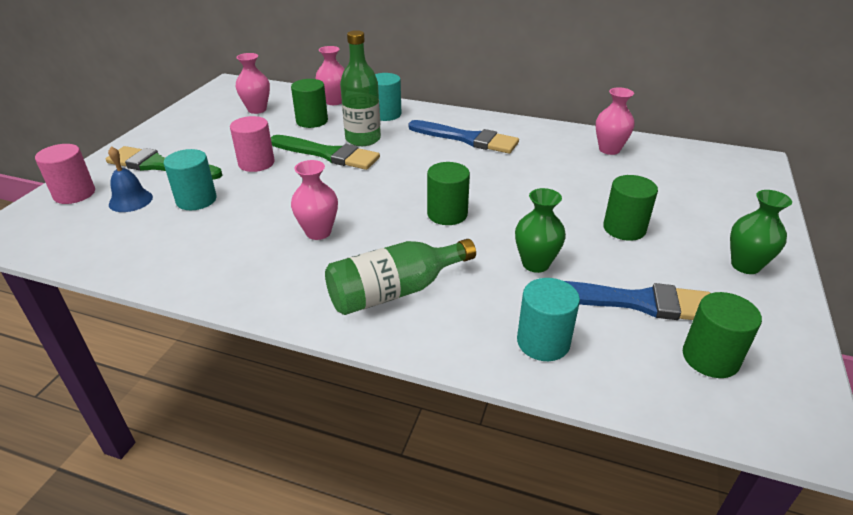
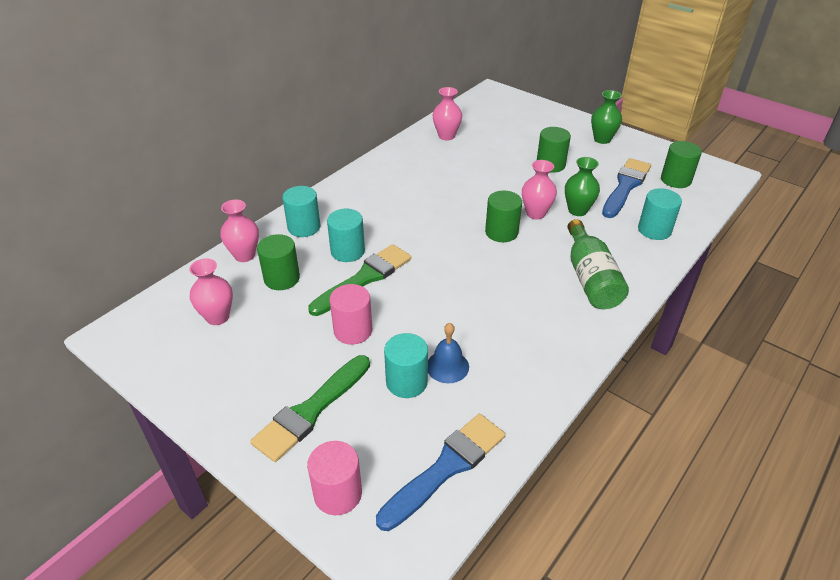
camera: 70 degrees left, 5 degrees up
blue bell [108,146,153,212] -> blue bell moved to [428,323,469,383]
pink vase [291,160,338,240] -> pink vase moved to [522,160,557,219]
green bottle [340,30,381,146] -> turquoise cylinder [327,209,365,262]
blue brush [408,120,519,154] -> blue brush moved to [376,414,505,531]

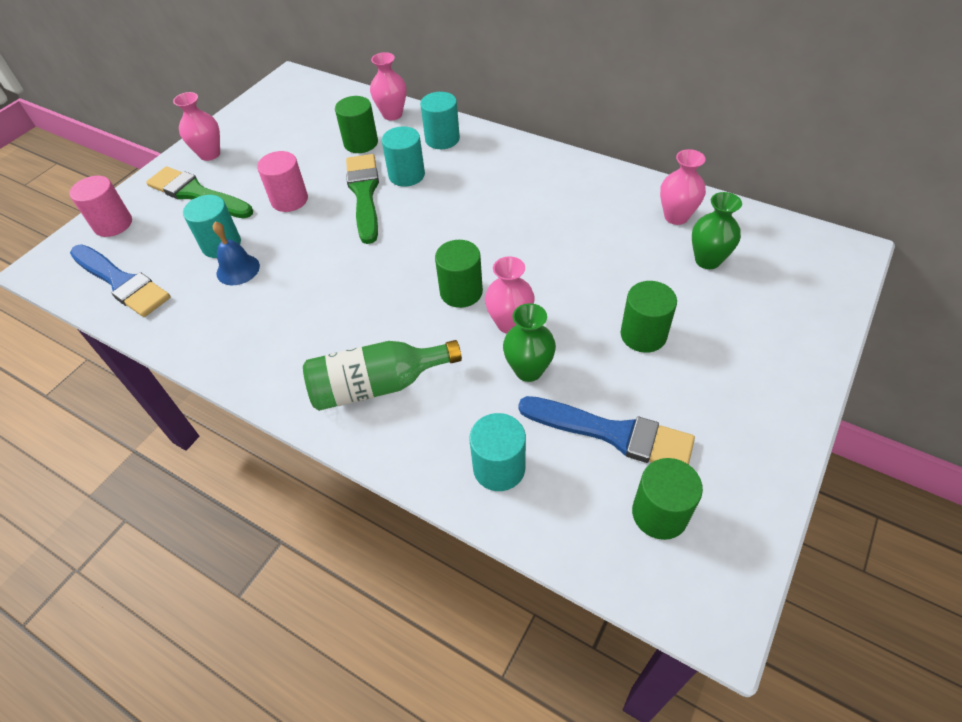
camera: 85 degrees right, 10 degrees up
pink vase [189,258,233,325] -> pink vase moved to [173,92,220,161]
green brush [308,244,411,316] -> green brush turned 135 degrees counterclockwise [346,154,379,244]
green vase [591,90,622,144] -> green vase moved to [692,192,742,269]

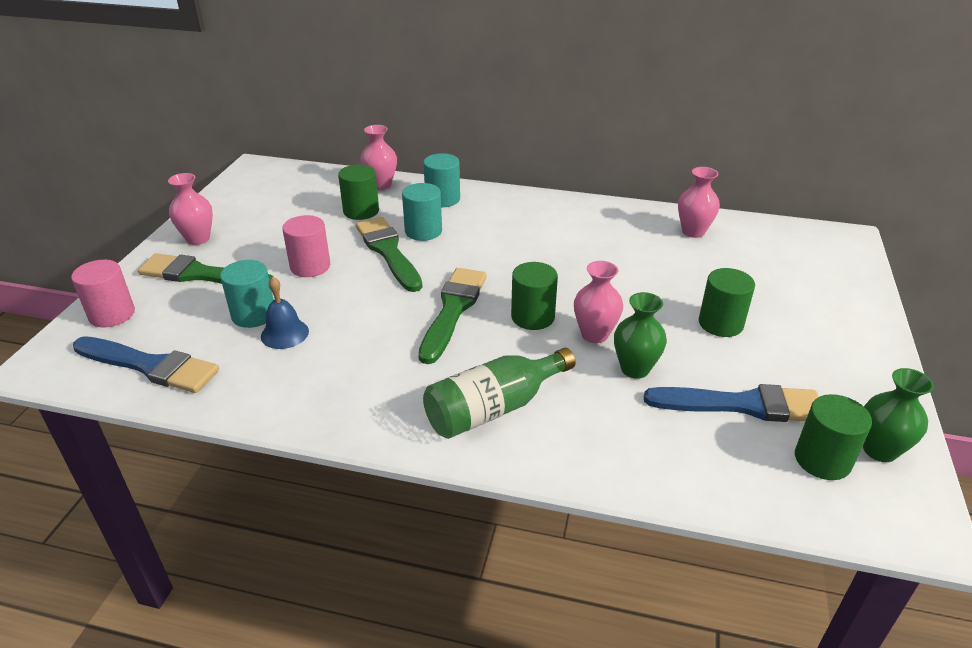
camera: 20 degrees left, 15 degrees down
turquoise cylinder [469,413,526,491] -> none
green vase [692,192,742,269] -> green vase moved to [863,368,934,462]
none -> green brush [418,268,487,364]

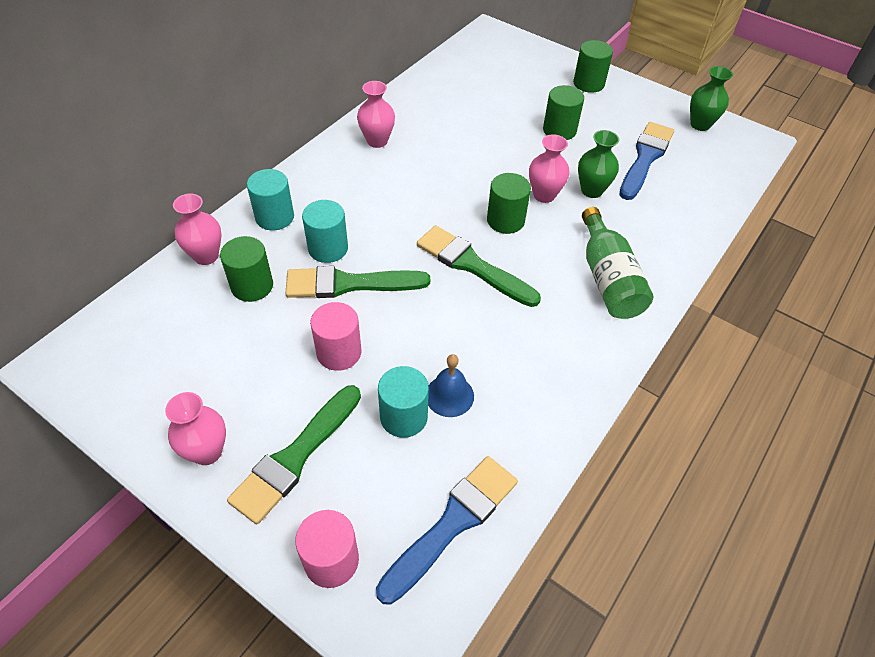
camera: 70 degrees left, 15 degrees up
pink vase [678,167,720,238] -> pink vase moved to [357,81,395,148]
green cylinder [795,394,872,480] -> green cylinder moved to [573,40,613,93]

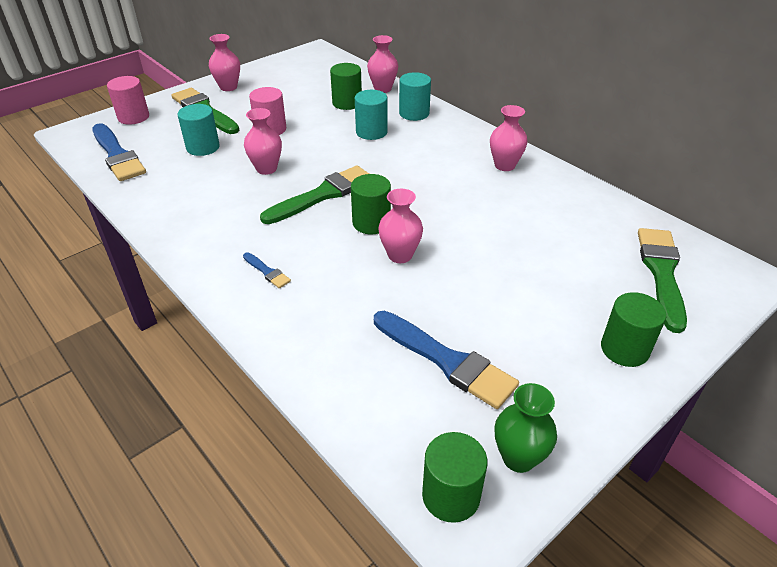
camera: 105 degrees right, 10 degrees down
green brush [285,266,430,298] -> green brush moved to [638,228,687,333]
blue bell [428,354,474,417] -> none
green cylinder [543,85,584,140] -> green cylinder moved to [422,432,488,523]
green vase [578,130,619,198] -> none
green bottle [582,207,653,319] -> blue brush [243,253,291,288]
none -> pink vase [244,108,282,175]

